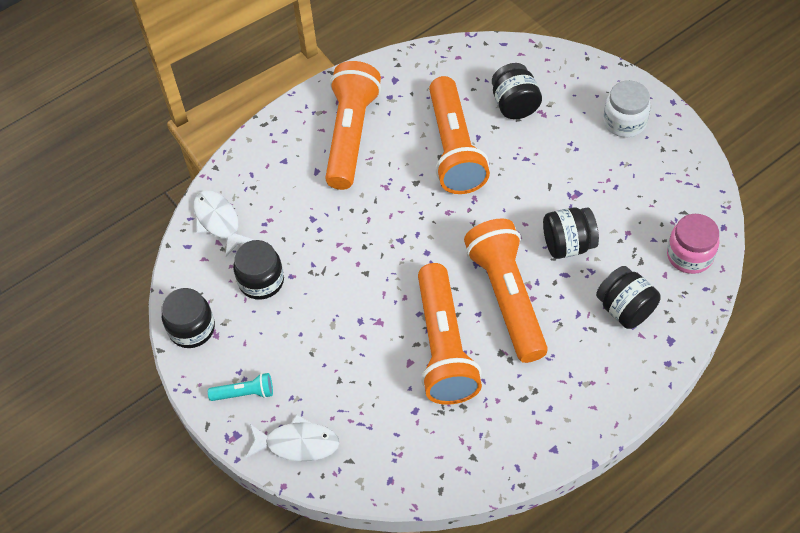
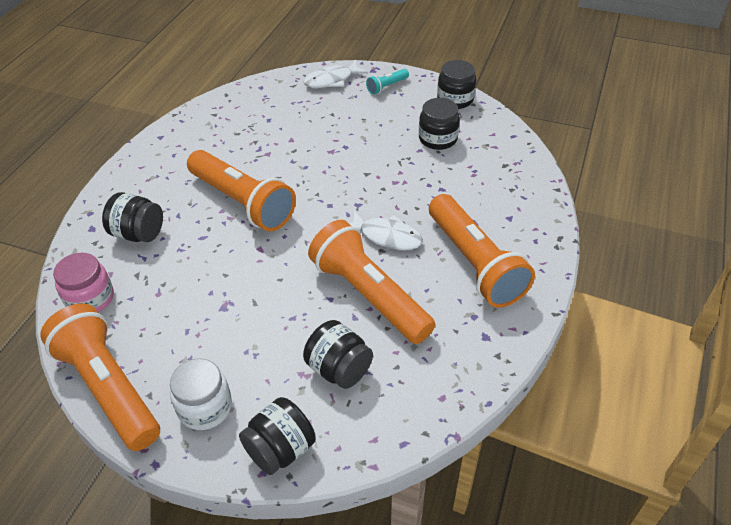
camera: 145 degrees right, 10 degrees down
white fish [194,190,254,257] -> white fish moved to [350,211,423,250]
orange flashlight [418,263,482,405] -> orange flashlight moved to [40,303,160,451]
black jar [543,207,599,259] -> black jar moved to [239,397,316,475]

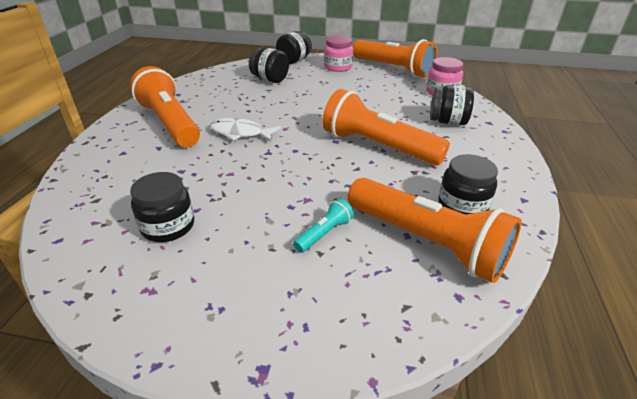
camera: 170 degrees right, 10 degrees down
white jar [170,358,232,430] -> pink jar [324,36,353,72]
white fish [303,60,368,88] -> none
orange flashlight [308,220,435,344] -> orange flashlight moved to [348,178,522,283]
turquoise flashlight [366,69,409,95] -> turquoise flashlight moved to [293,199,354,253]
black jar [437,60,476,109] -> black jar moved to [438,154,498,214]

